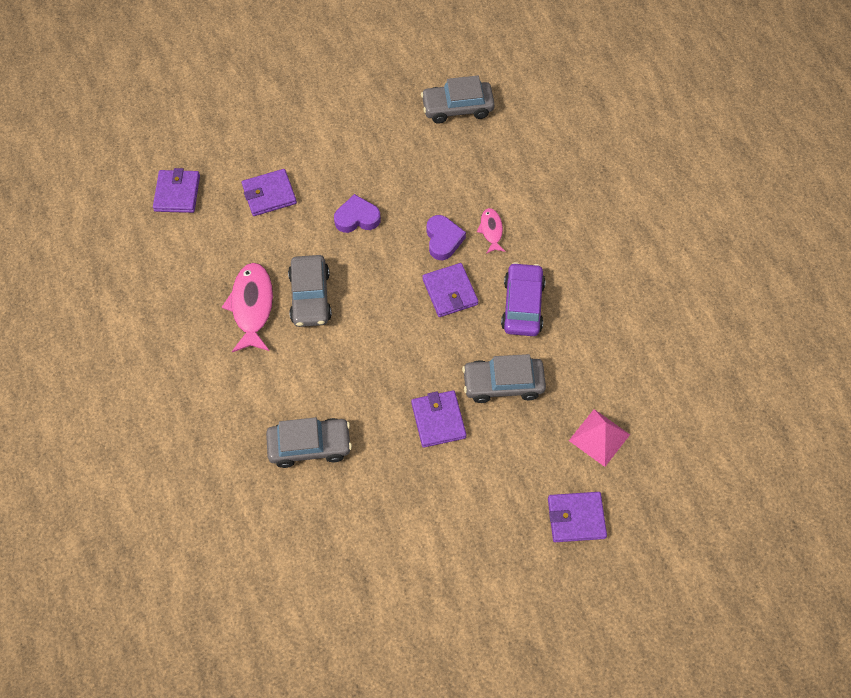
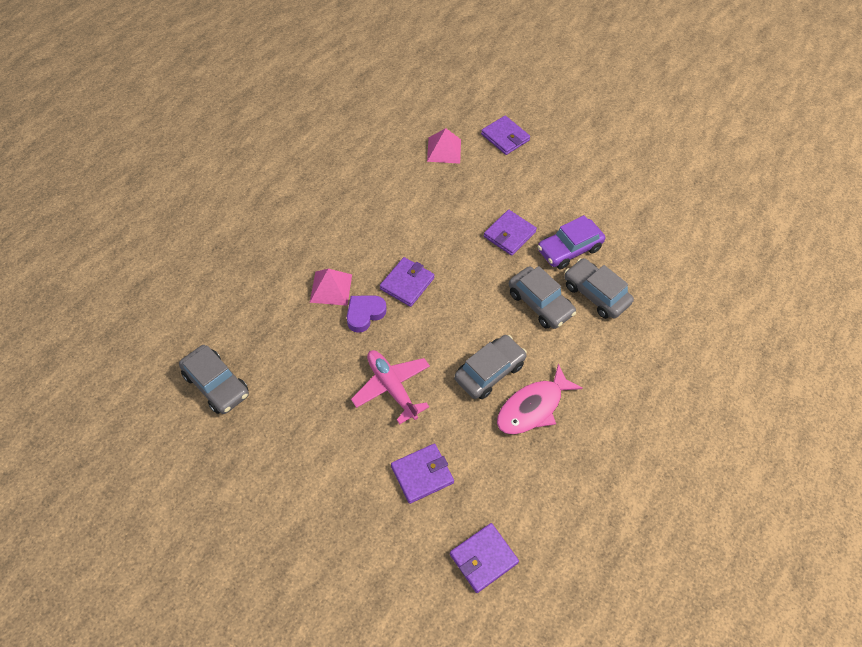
camera: 130 degrees left, 5 degrees down
purple wallet [242,169,297,216] -> purple wallet turned 60 degrees counterclockwise [391,444,454,504]
purple heart [334,194,381,233] -> pink plane [351,350,430,425]
grey car [462,354,546,403] -> grey car moved to [509,266,576,329]
pink fish [477,208,506,254] -> pink pyramid [310,269,352,306]
purple car [501,262,546,336] -> purple car moved to [538,215,605,269]

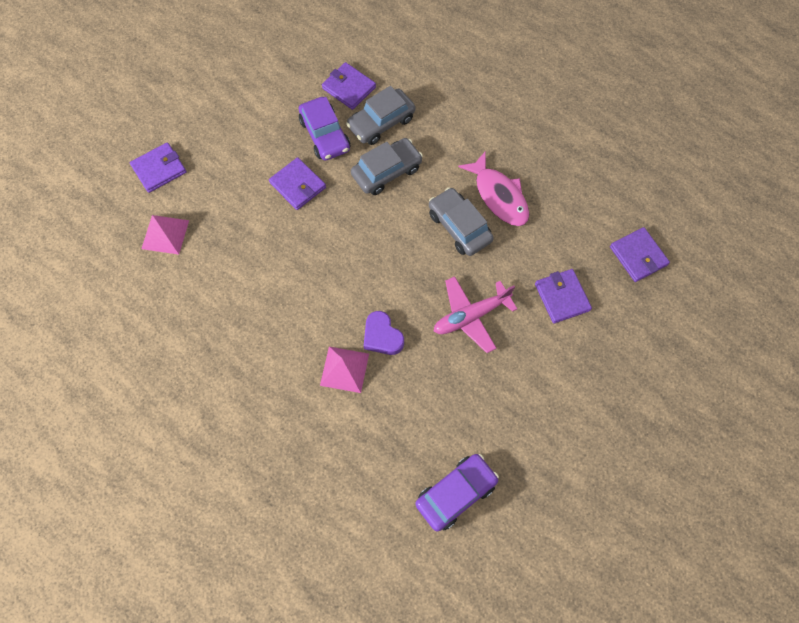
camera: 80 degrees left, 10 degrees up
grey car [179,345,249,414] -> purple car [415,454,499,532]
purple wallet [380,257,435,307] -> purple wallet moved to [322,62,376,110]

